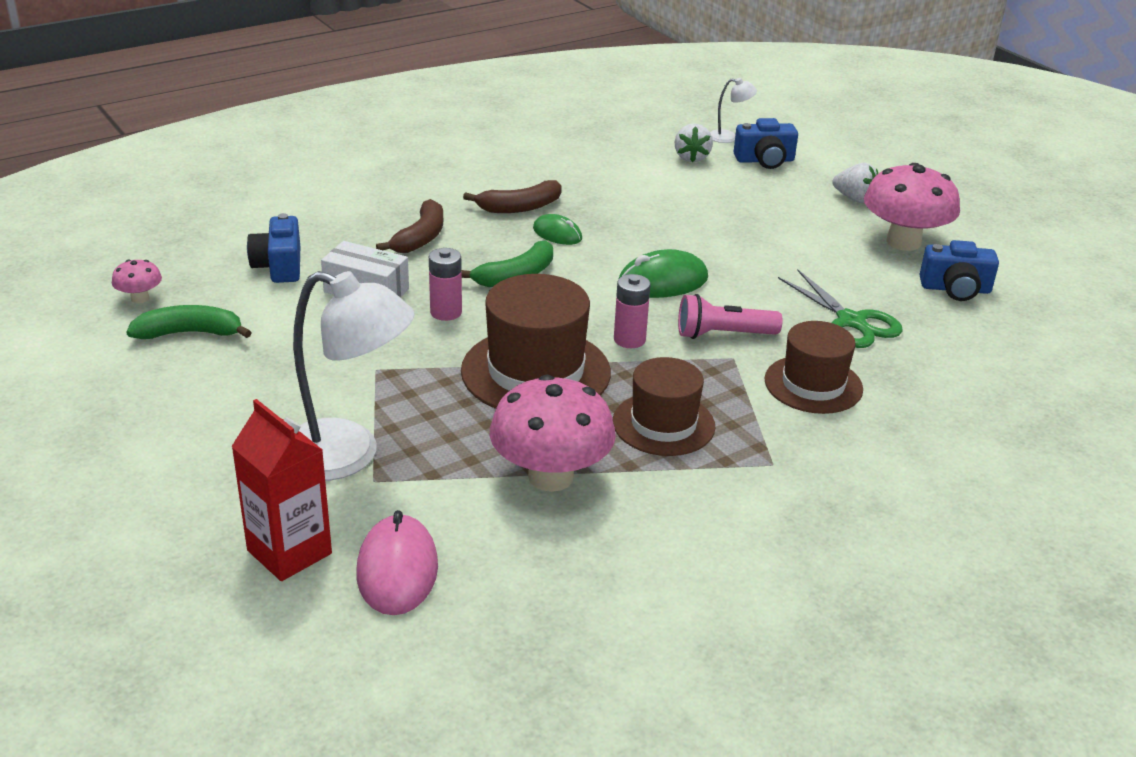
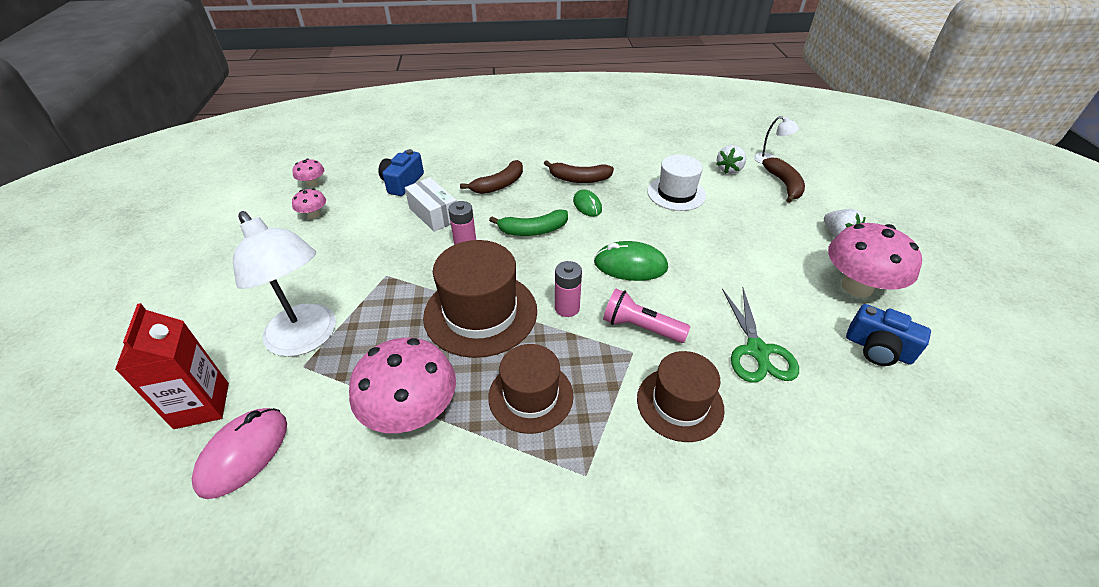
camera: 30 degrees right, 10 degrees up
green banana [126,305,252,339] -> pink mushroom [292,189,326,219]
blue camera [734,118,798,169] -> brown banana [762,157,805,203]
none -> white hat [647,155,706,211]

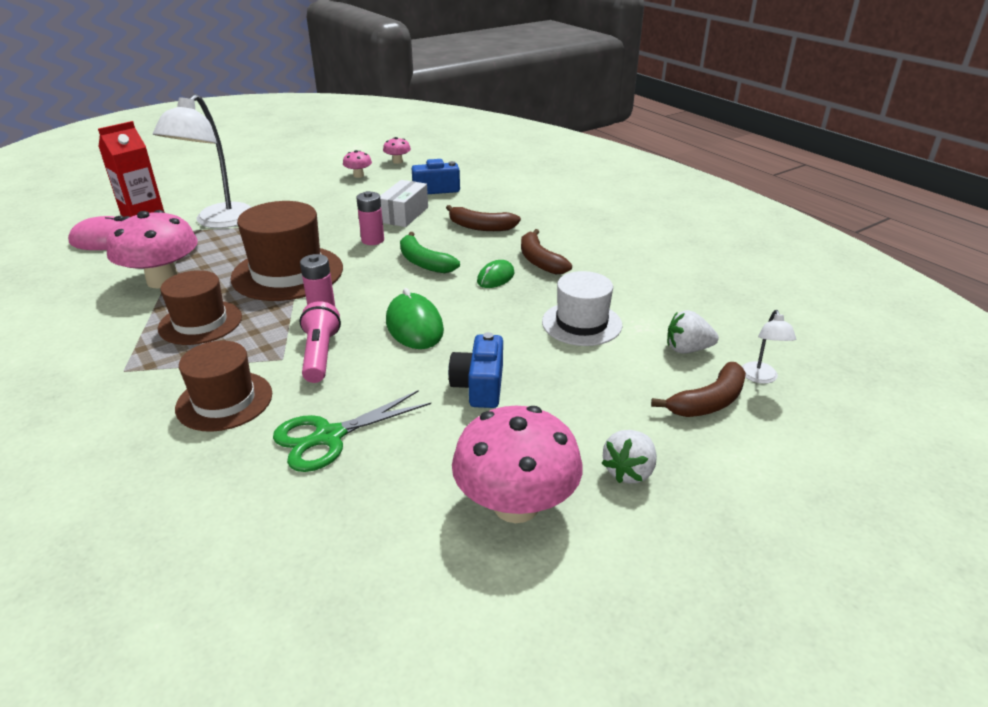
camera: 60 degrees right, 10 degrees down
blue camera [846,304,931,366] -> blue camera moved to [448,332,503,408]

